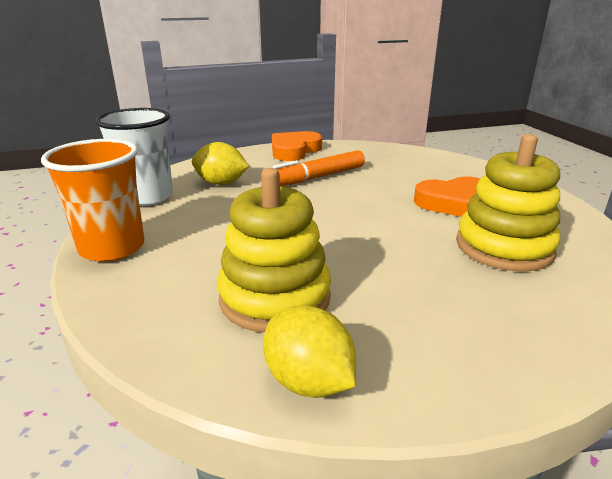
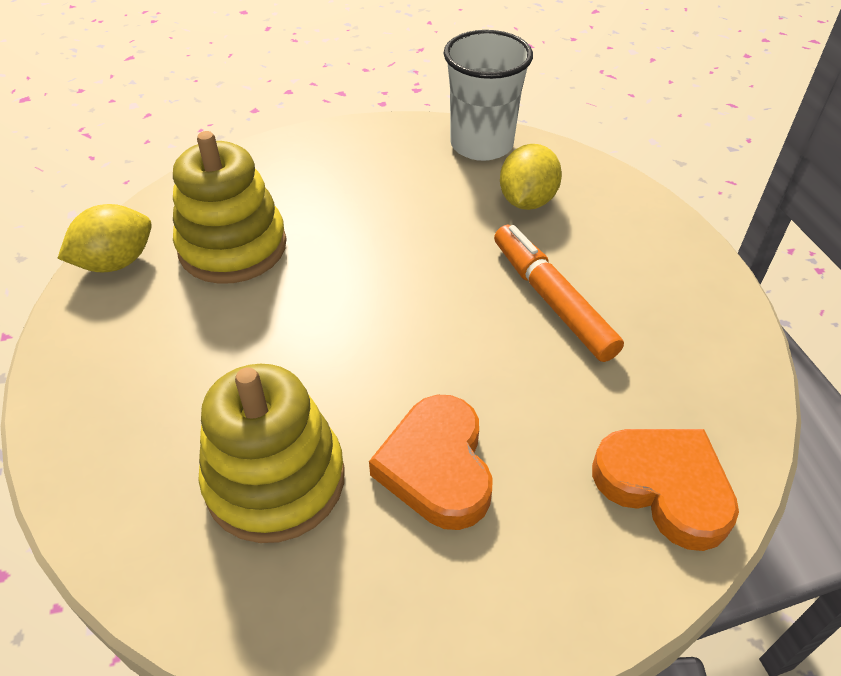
camera: 95 degrees right, 20 degrees up
orange cup [41,139,144,262] -> none
orange heart [272,131,322,161] -> orange heart moved to [592,429,739,551]

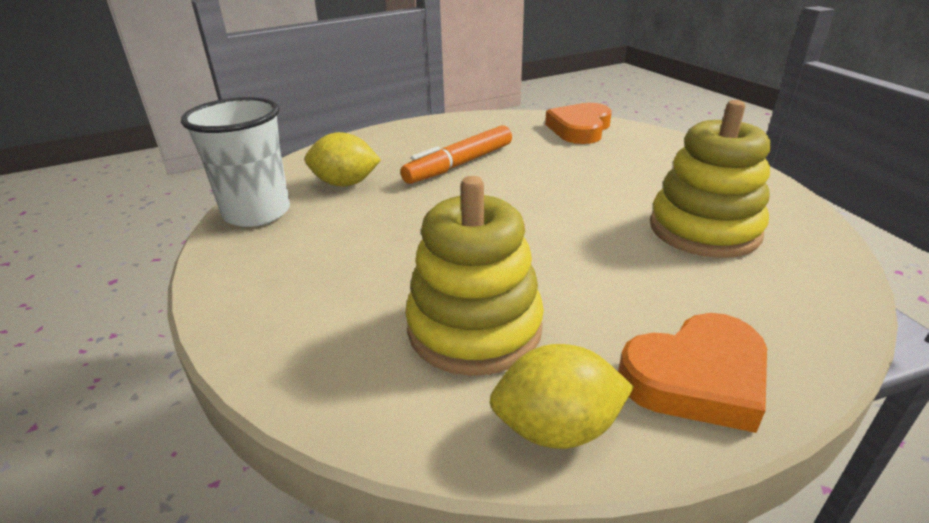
camera: 105 degrees left, 15 degrees down
yellow lemon [57,204,152,272] -> yellow lemon turned 45 degrees counterclockwise [490,344,634,449]
orange heart [369,395,493,530] -> orange heart moved to [618,313,767,433]

